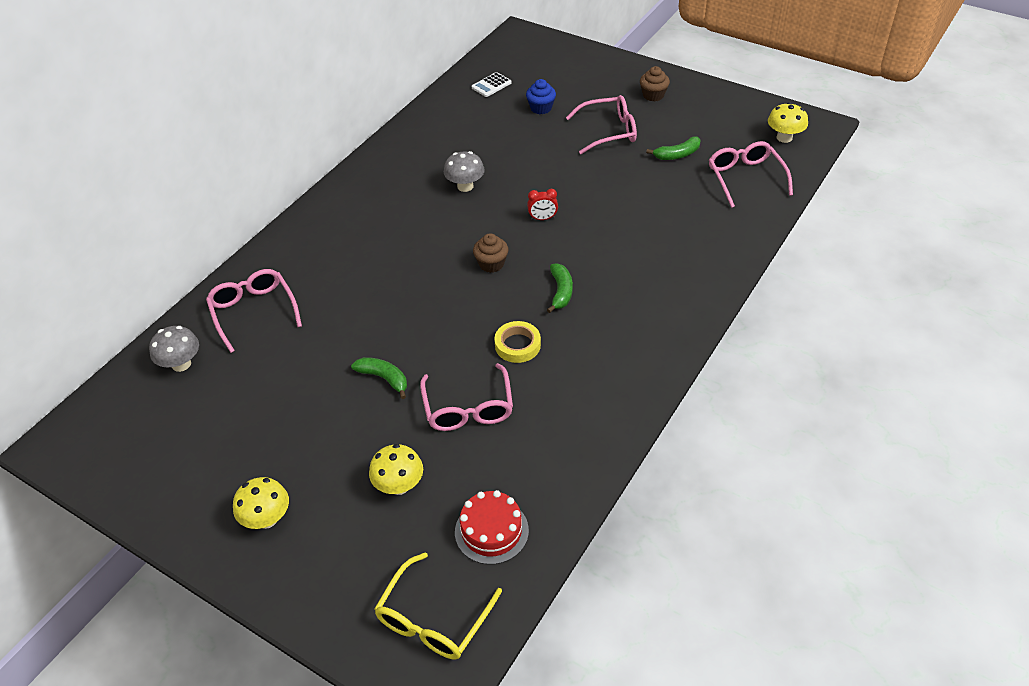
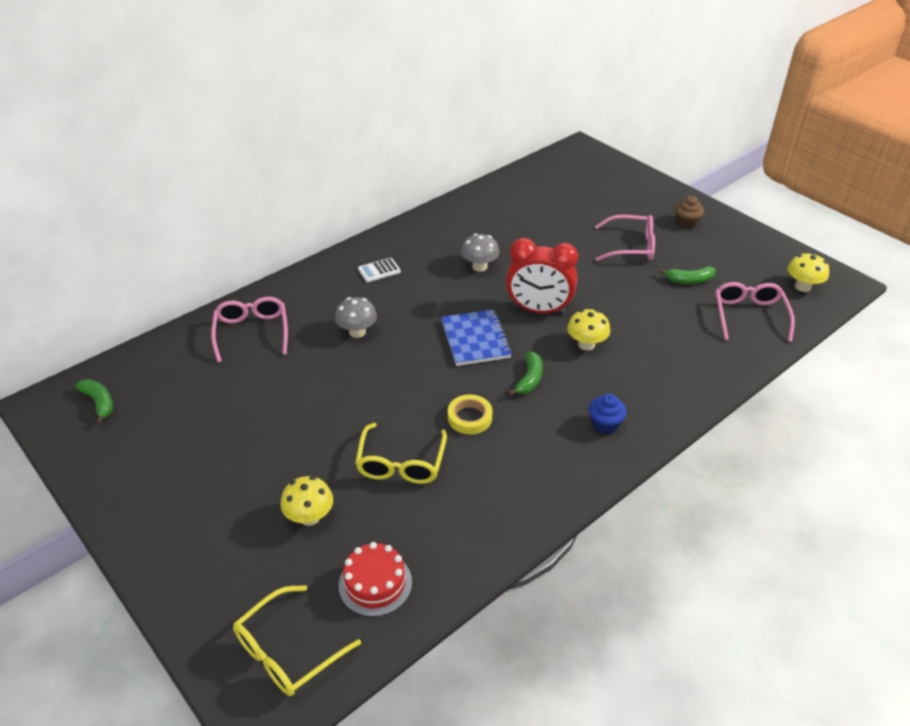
camera: 15 degrees right, 5 degrees down
grey mushroom [149,326,199,372] -> grey mushroom moved to [335,297,377,338]
yellow mushroom [233,477,289,529] -> yellow mushroom moved to [567,309,610,351]
green banana [351,357,407,399] -> green banana moved to [75,379,113,424]
pink glasses [420,363,513,431] -> yellow glasses [355,423,447,484]
white calculator [472,72,512,97] -> white calculator moved to [358,258,401,282]
brown cupcake [473,233,508,273] -> blue notebook [441,309,512,366]
blue cupcake [526,79,556,114] -> blue cupcake moved to [589,394,627,434]
red clock [527,189,558,220] -> red clock [506,238,578,314], size x2.36

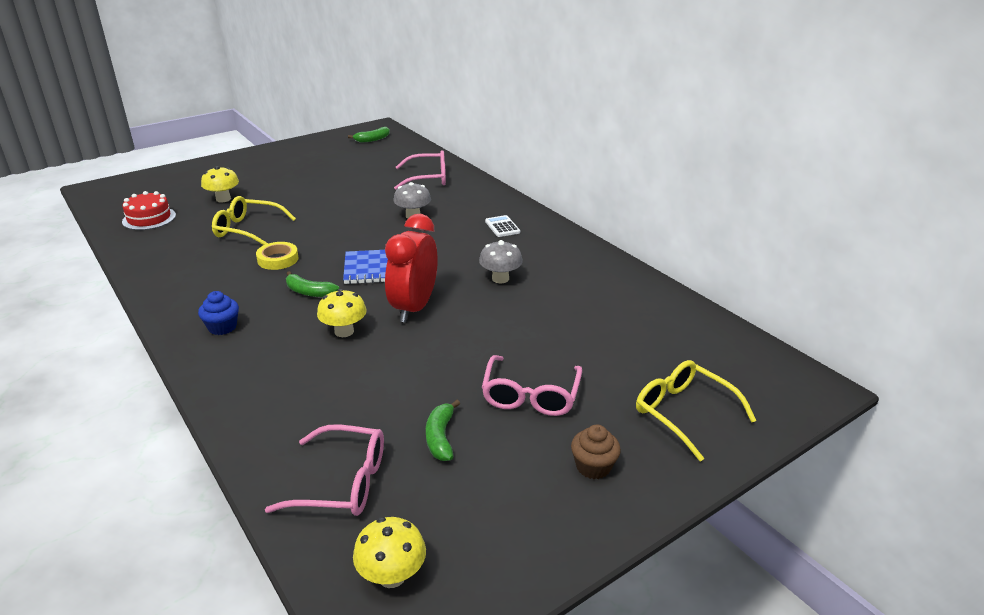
camera: 95 degrees right, 10 degrees down
yellow glasses [233,585,361,696] -> yellow glasses moved to [636,360,757,462]

